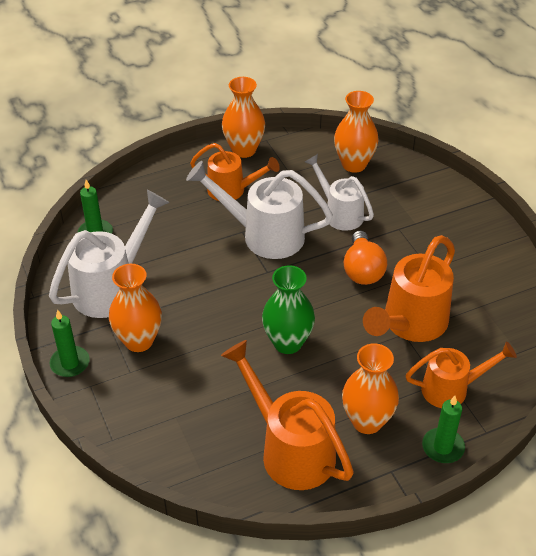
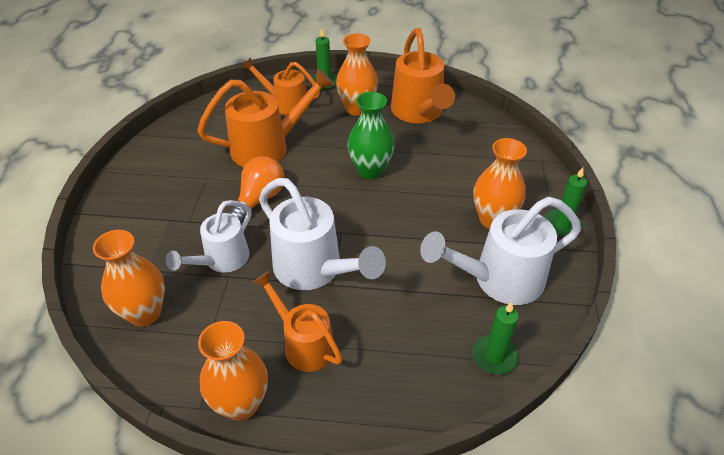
camera: 150 degrees left, 0 degrees up
white watering can [305,154,374,231] -> white watering can turned 45 degrees clockwise [166,200,252,272]

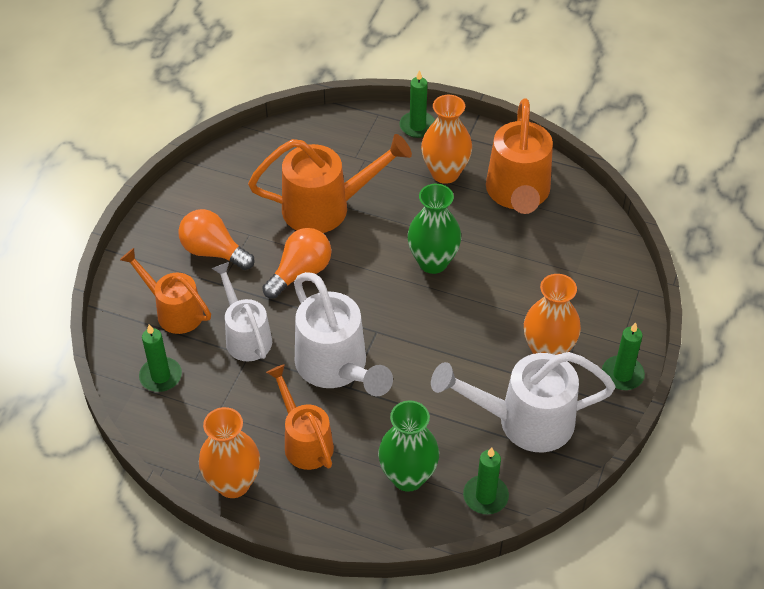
camera: 15 degrees right, 5 degrees up
orange vase [93,230,165,327] -> green candle [139,324,182,392]
white watering can [166,200,252,272] -> white watering can turned 105 degrees clockwise [211,262,272,361]
orange watering can [241,57,320,116] -> orange watering can moved to [120,248,211,334]
none -> orange light bulb [178,209,255,270]
none -> green vase [378,401,439,492]

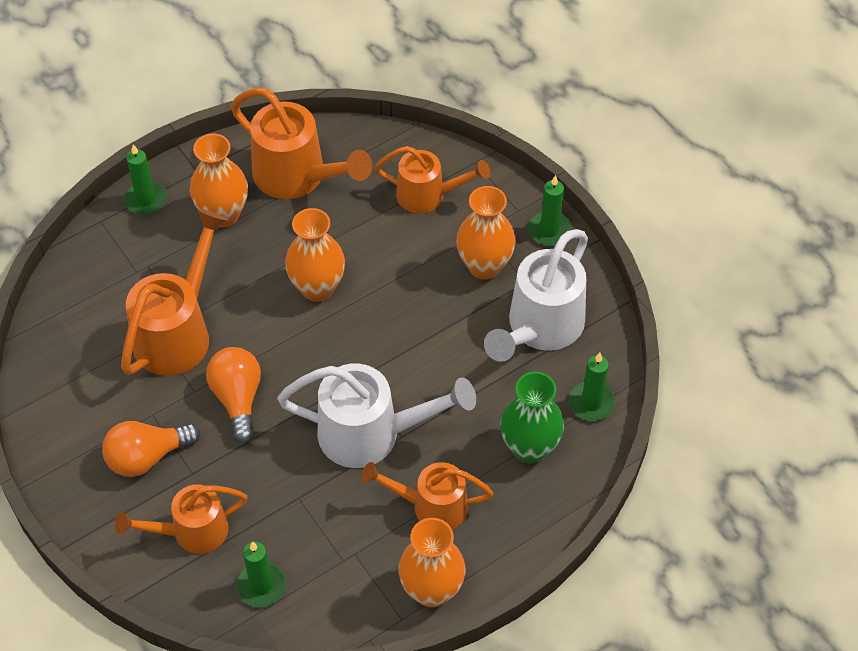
camera: 55 degrees left, 5 degrees up
white watering can [211,262,272,361] -> none
green vase [407,184,461,274] -> orange vase [285,208,345,302]
none -> orange watering can [375,146,490,213]

